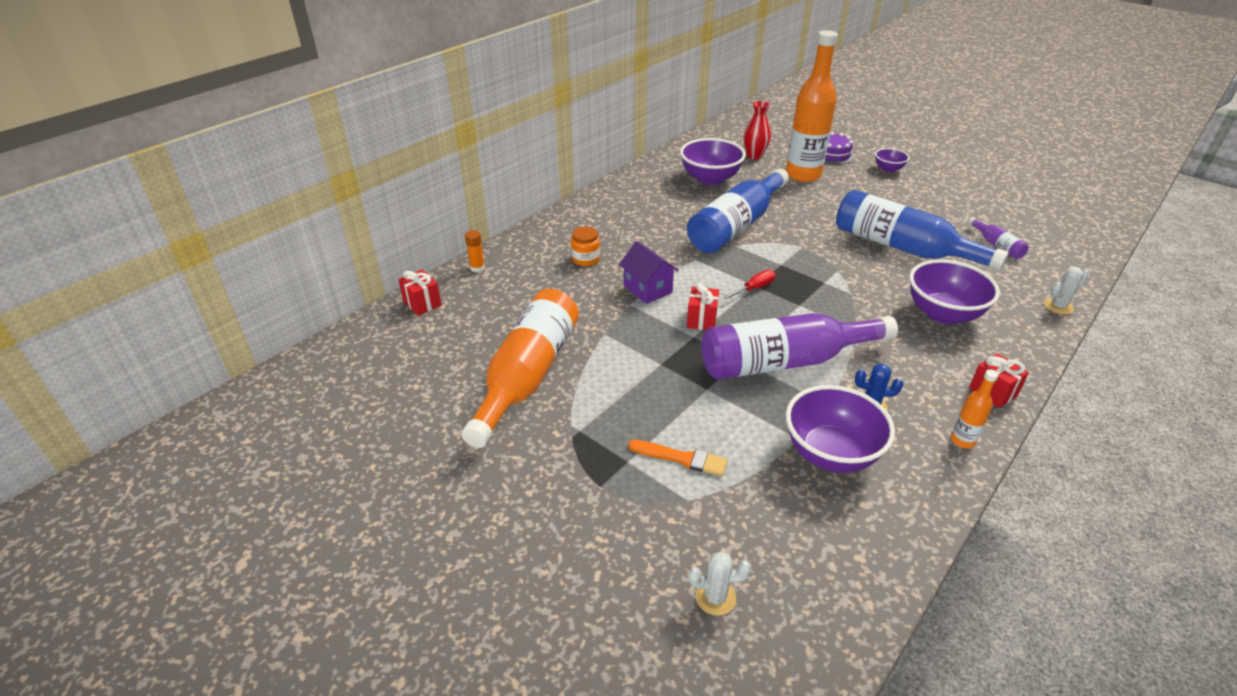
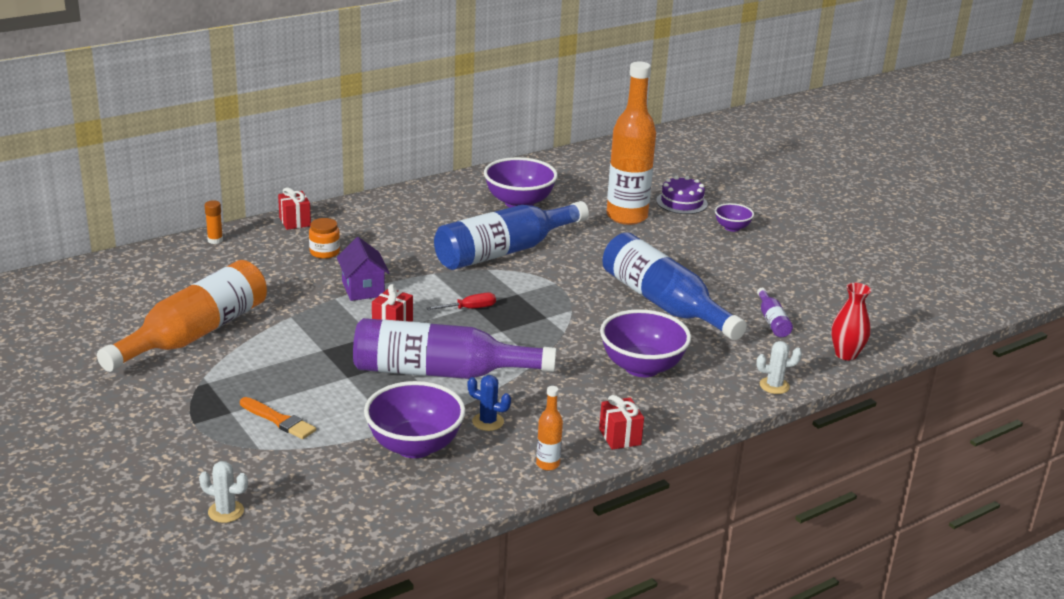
camera: 15 degrees right, 10 degrees down
red gift [398,270,442,316] -> red gift moved to [278,187,311,230]
red vase [744,101,771,159] -> red vase moved to [831,283,871,360]

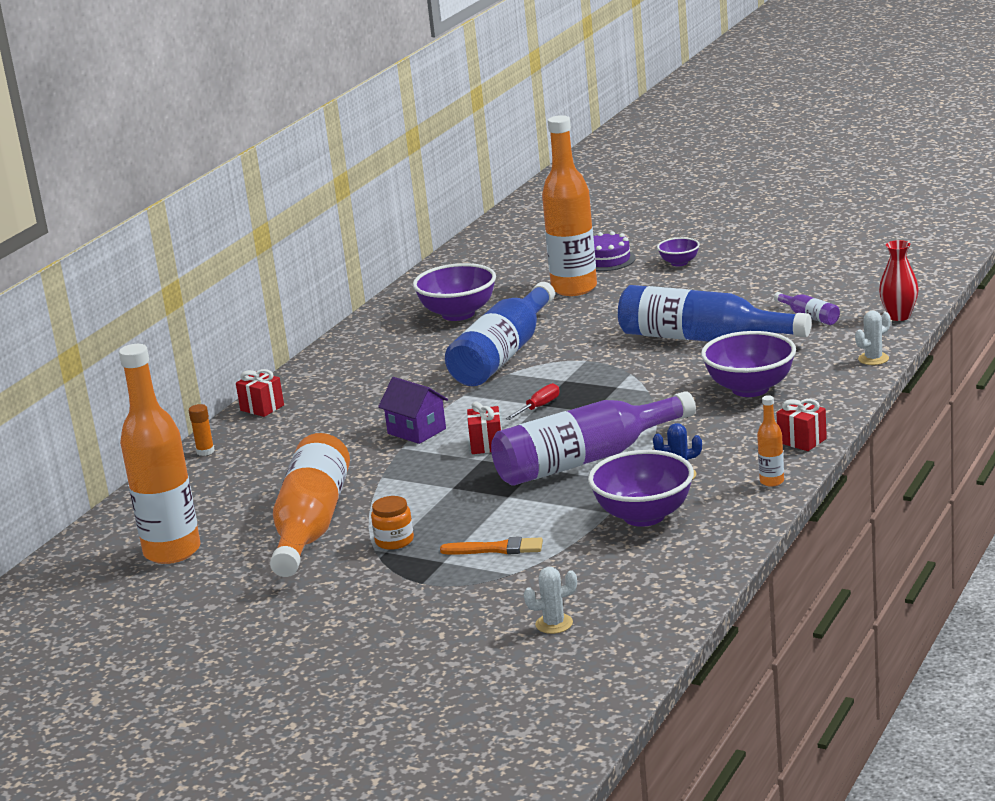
camera: 25 degrees left, 5 degrees down
orange jar [309,218,340,259] -> orange jar moved to [371,496,414,550]
none -> orange bottle [119,344,201,564]

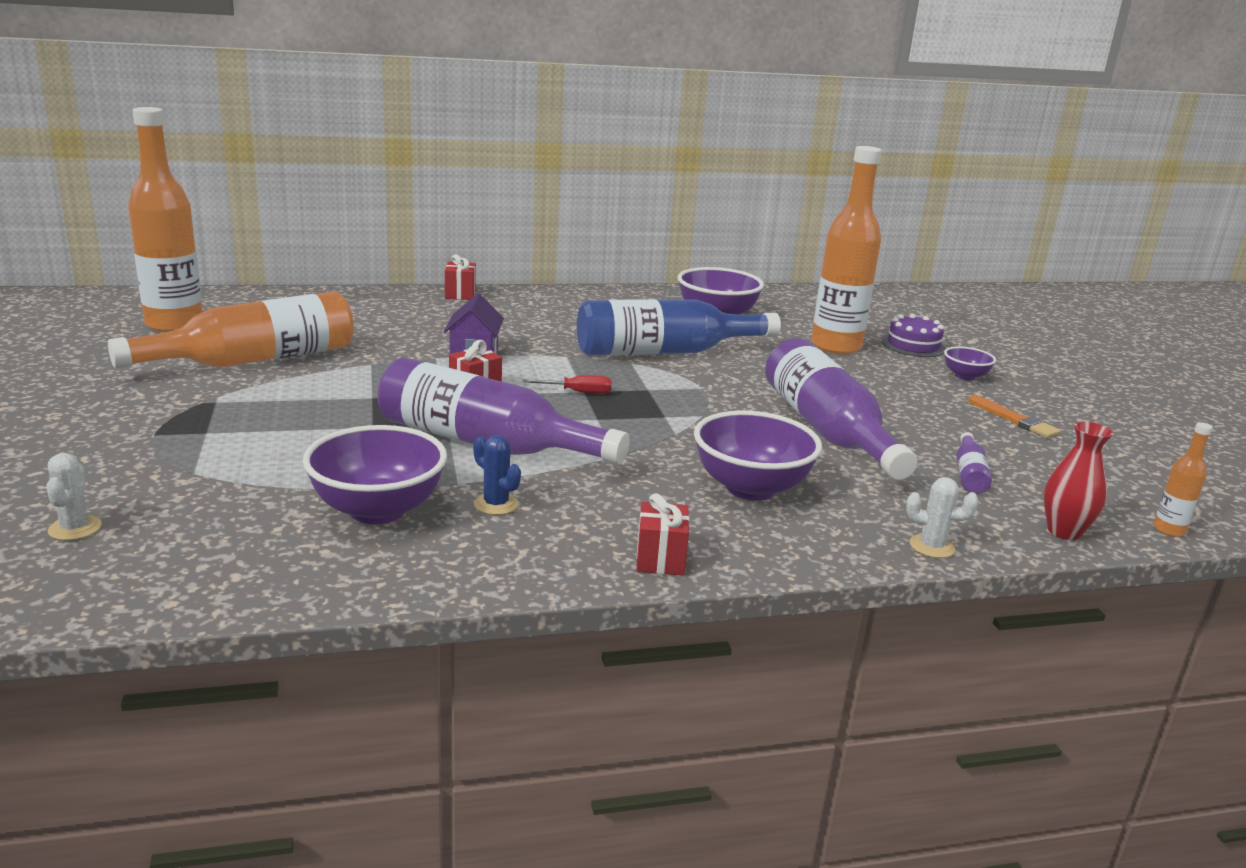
camera: 45 degrees right, 0 degrees up
orange glue stick [188,404,215,456] -> none
orange jar [371,496,414,550] -> none
orange brush [440,537,543,554] -> orange brush moved to [968,395,1061,438]
white cactus [524,567,577,634] -> white cactus turned 45 degrees clockwise [46,453,102,540]
blue bottle [618,285,811,342] -> purple bottle [765,338,917,480]
orange bottle [757,395,784,487] -> orange bottle moved to [1154,422,1213,537]

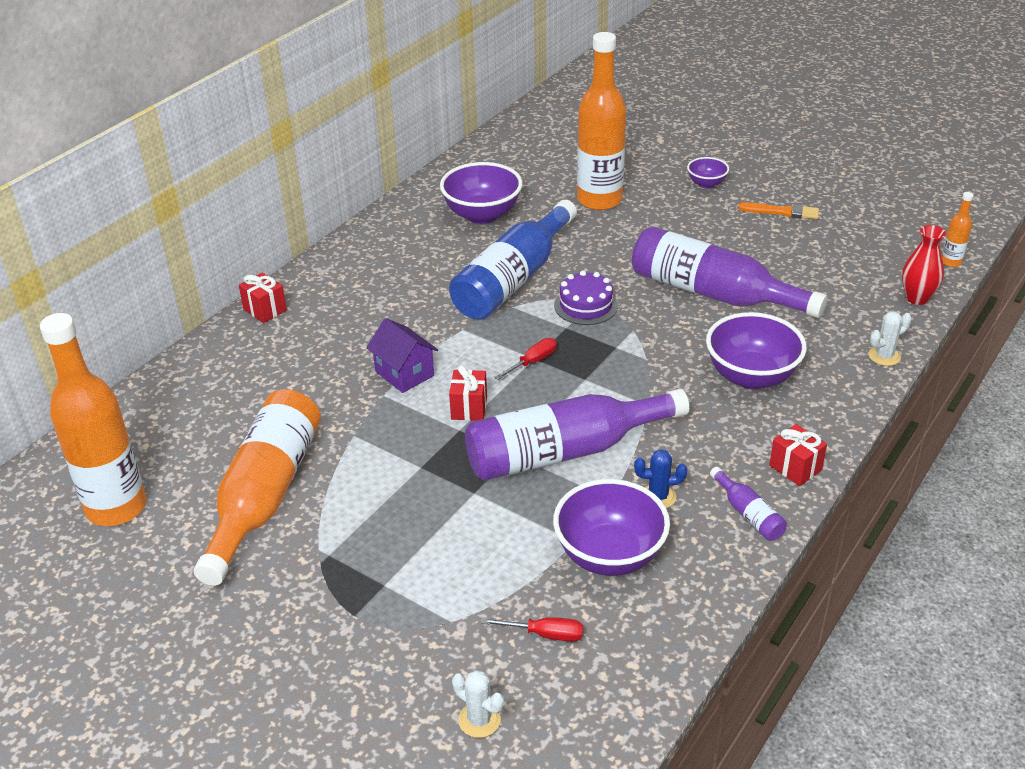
camera: 40 degrees left, 15 degrees up
purple cake [882,314,946,357] -> purple cake moved to [554,271,618,325]
purple bottle [956,432,992,494] -> purple bottle moved to [710,467,787,541]
none -> red screwdriver [482,617,583,642]

